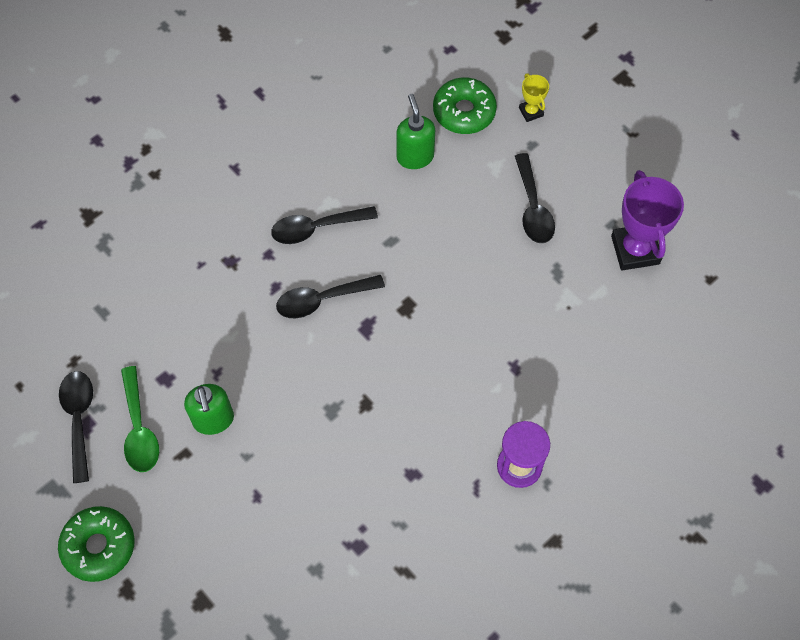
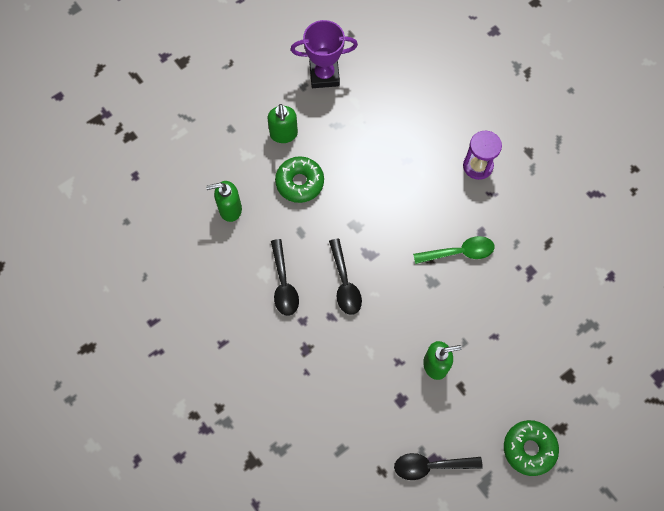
camera: 85 degrees left, 5 degrees up
green spoon [121,366,159,472] -> green spoon moved to [413,236,495,264]
green donut [433,77,497,134] -> green donut moved to [275,156,324,203]
black spoon [515,153,555,243] -> green soap dispenser [268,104,298,143]
yellow trophy [519,73,549,122] -> none

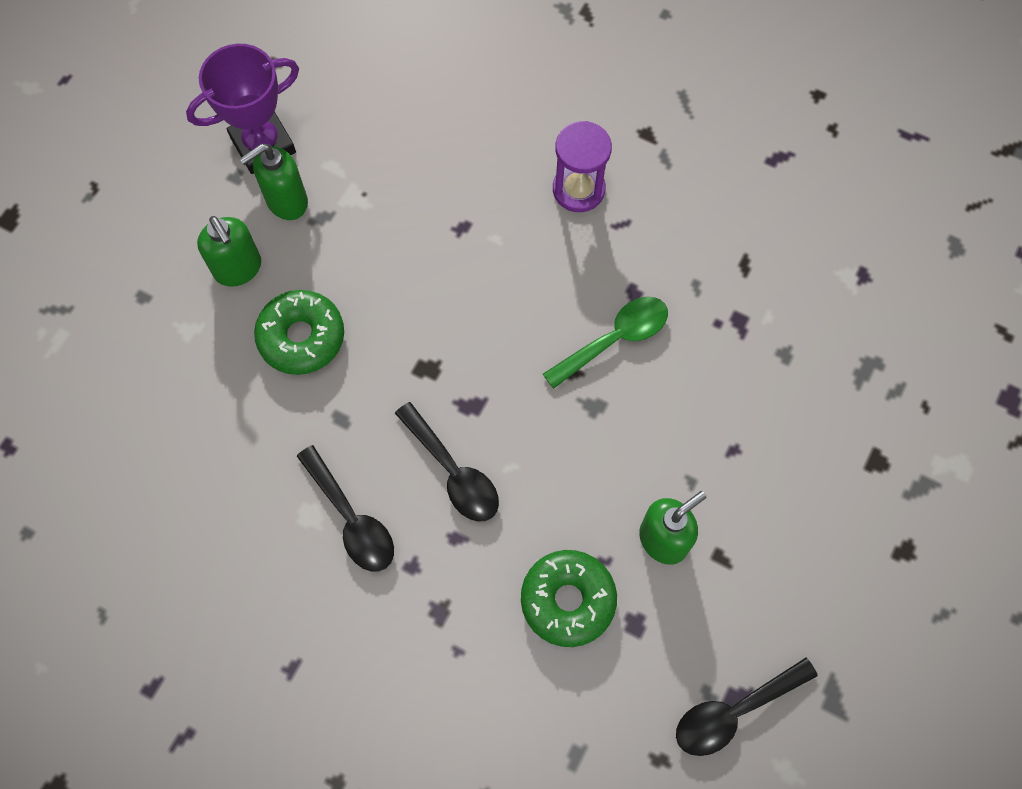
camera: 25 degrees left, 0 degrees up
green soap dispenser [206,181,242,222] -> green soap dispenser moved to [240,144,308,220]
green donut [504,420,559,476] -> green donut moved to [521,550,617,647]

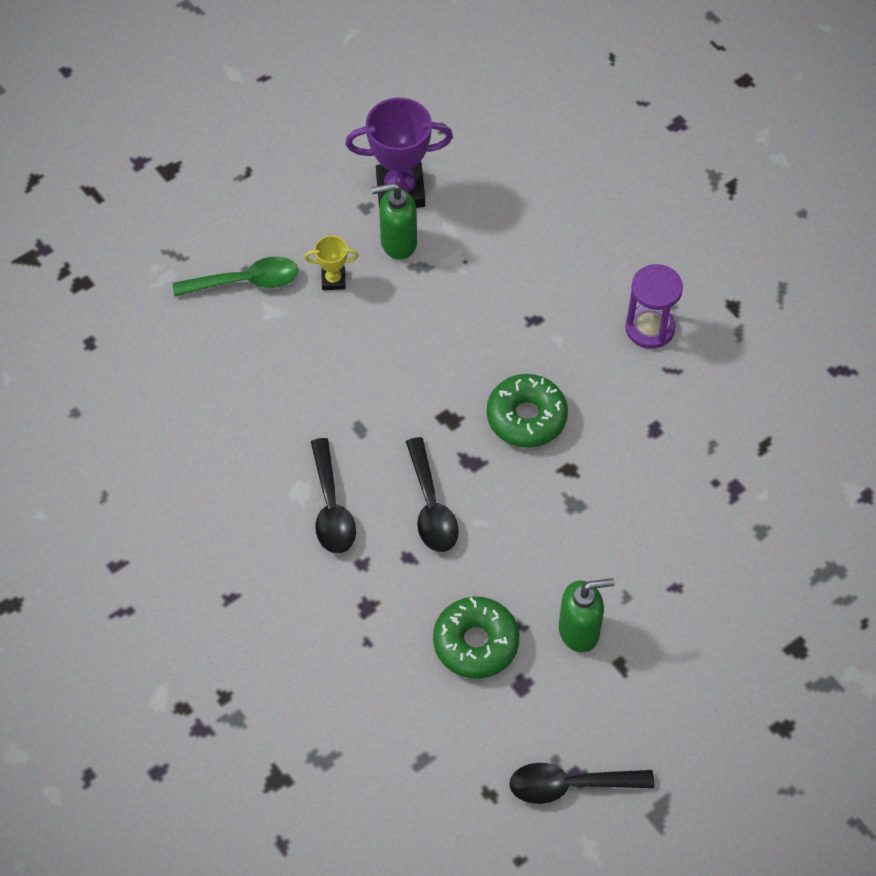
camera: 25 degrees right, 10 degrees down
green soap dispenser [197,216,261,287] -> yellow trophy [305,236,359,290]
green donut [254,290,344,375] -> green donut moved to [487,374,568,448]
green spoon [543,297,668,389] -> green spoon moved to [173,257,298,296]

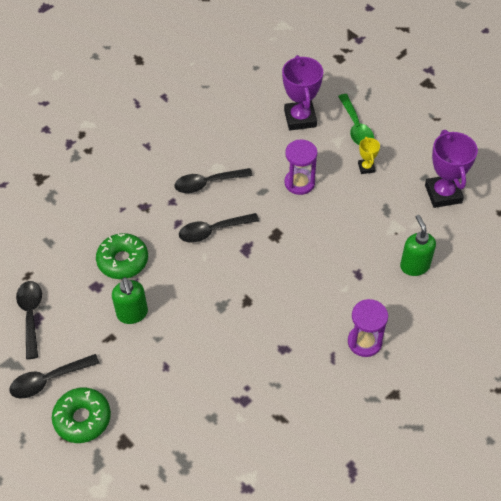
camera: 85 degrees right, 5 degrees down
green soap dispenser [371,183,417,260] -> green soap dispenser moved to [400,215,436,276]
green donut [487,374,568,448] -> green donut moved to [52,387,111,443]
none -> black spoon [9,354,100,399]
none -> purple trophy [282,55,323,130]
none -> purple hourglass [284,140,317,195]

